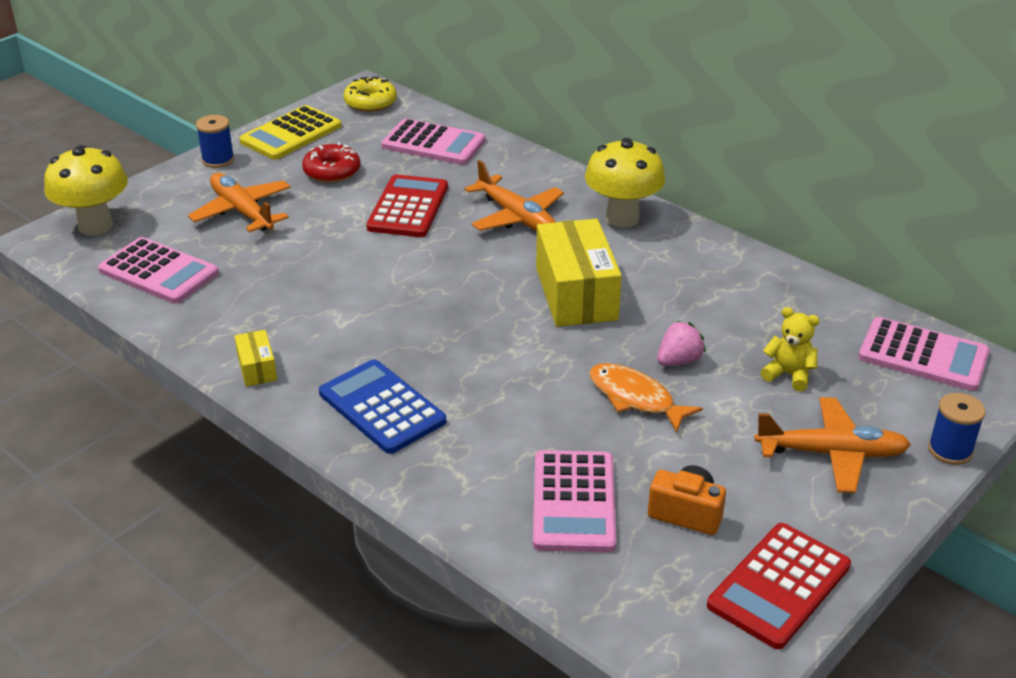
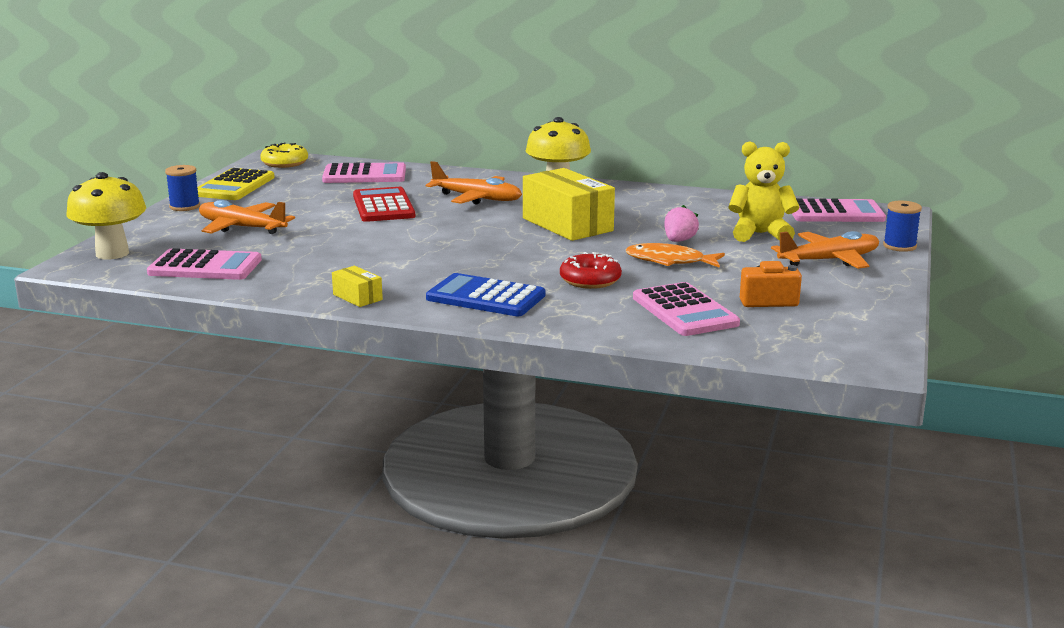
camera: 25 degrees left, 15 degrees down
red donut [302,142,361,183] -> red donut moved to [560,252,622,289]
red calculator [707,523,851,649] -> none
yellow teddy bear [761,307,820,392] -> yellow teddy bear [728,141,799,242], size x1.60

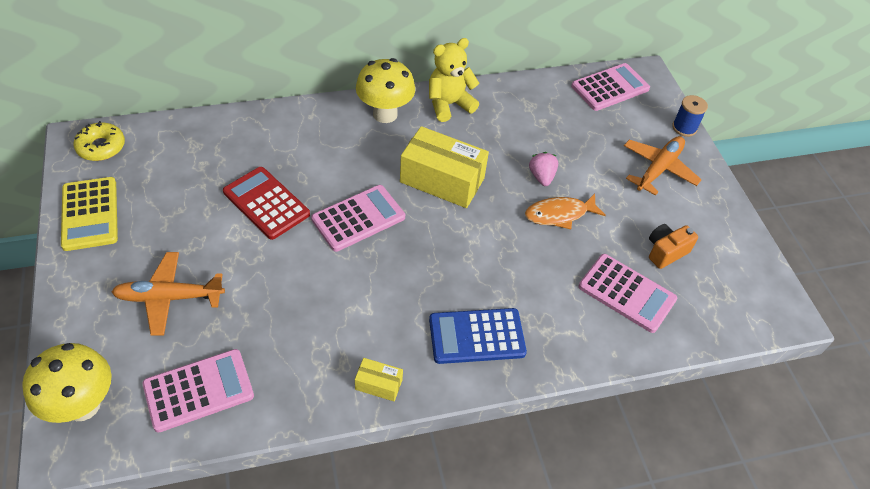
camera: 35 degrees left, 30 degrees up
blue spool [165,165,200,211] -> none
pink calculator [322,162,406,183] -> pink calculator moved to [311,185,405,252]
orange plane [426,161,522,205] -> none
red donut [560,252,622,289] -> none
yellow teddy bear [728,141,799,242] -> yellow teddy bear moved to [429,38,479,122]

